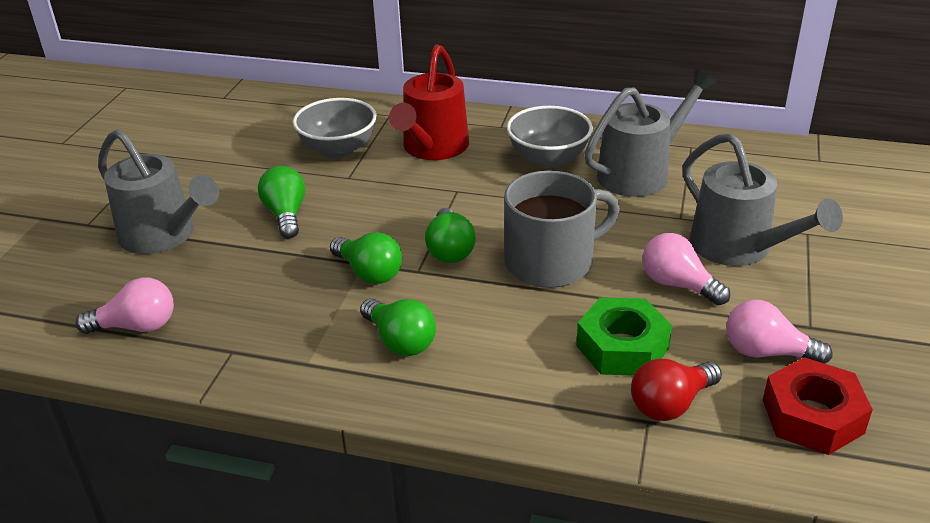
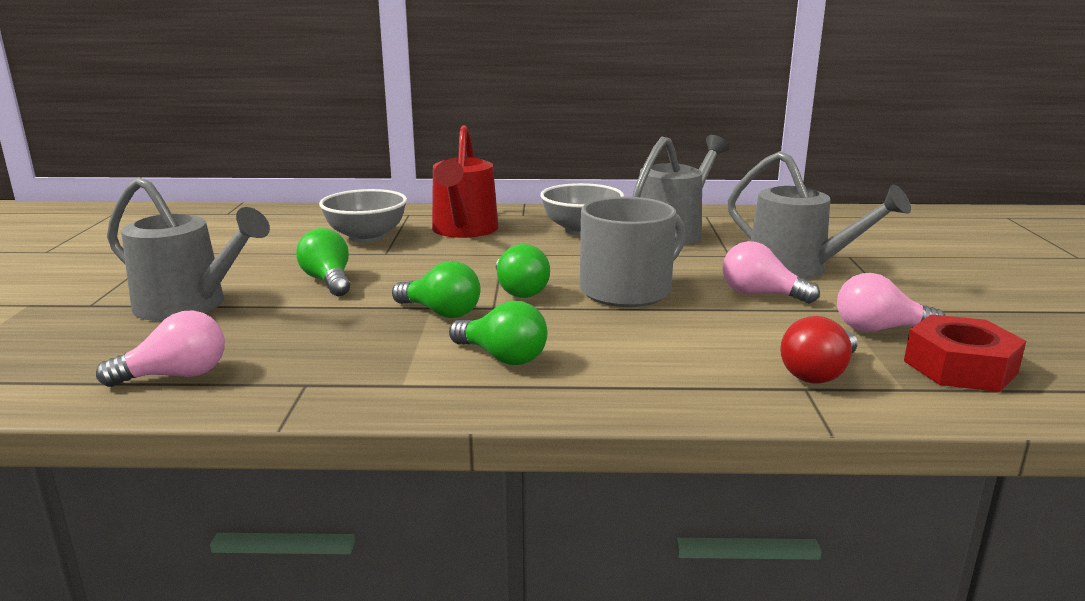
camera: 15 degrees left, 15 degrees down
green nut [576,297,672,376] -> none

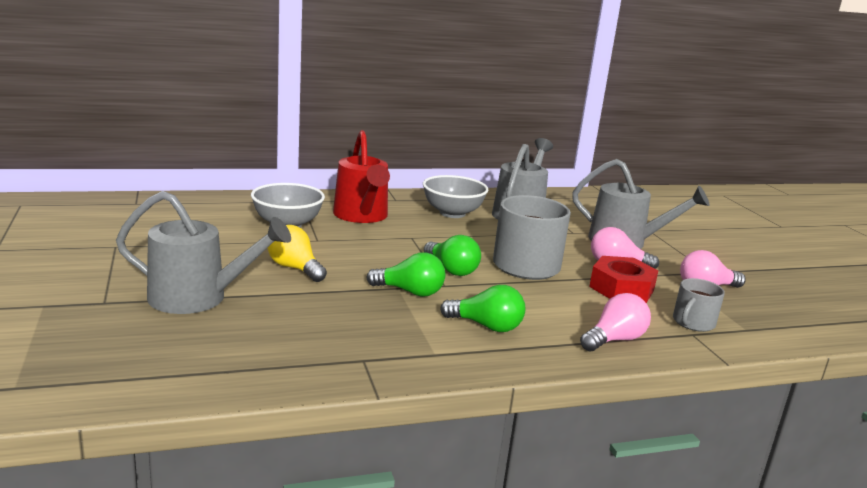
camera: 20 degrees left, 0 degrees up
pink light bulb [96,310,225,387] -> pink light bulb moved to [580,293,651,352]
green light bulb [296,228,350,296] -> yellow light bulb [268,225,327,282]
red light bulb [780,316,858,384] -> grey mug [673,278,725,332]
red nut [904,314,1026,392] -> red nut moved to [589,256,659,303]

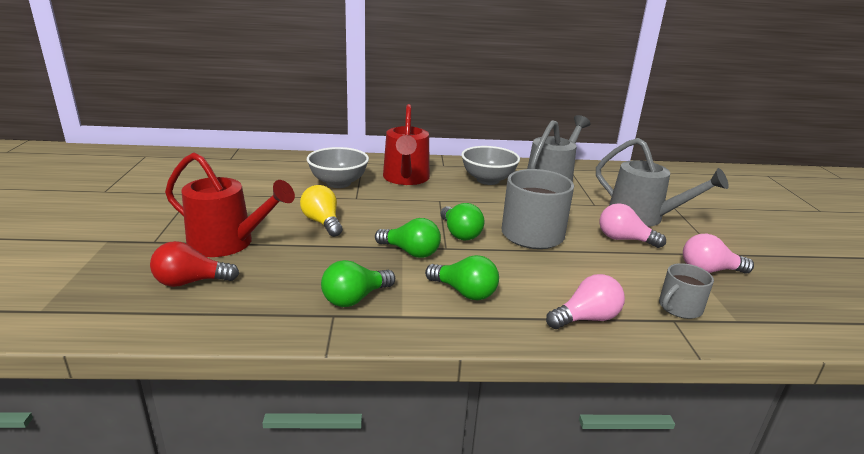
camera: 15 degrees right, 5 degrees up
grey watering can [116,191,291,314] -> red watering can [165,152,295,257]
red nut [589,256,659,303] -> none
none -> red light bulb [150,241,239,287]
none -> green light bulb [321,260,395,307]

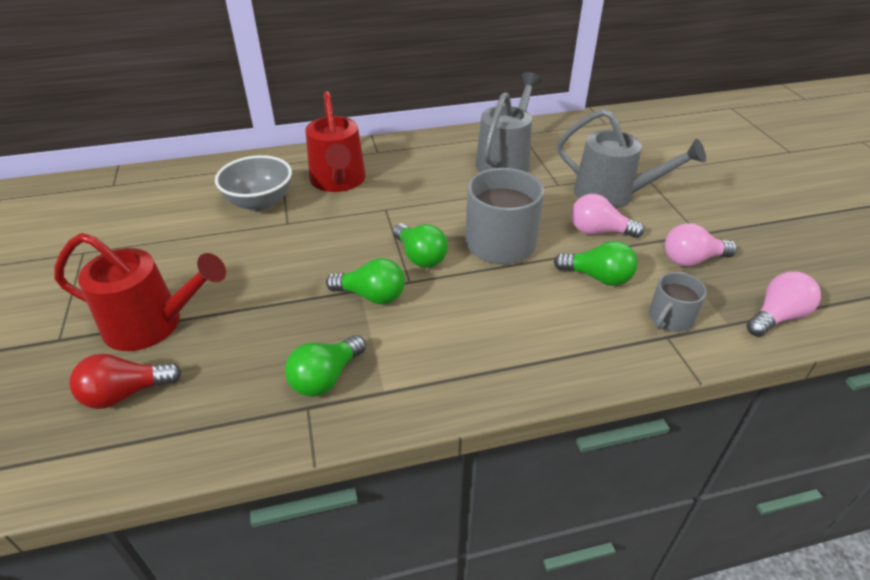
camera: 10 degrees left, 15 degrees up
yellow light bulb [300,185,343,237] -> none
green light bulb [425,255,499,300] -> green light bulb moved to [554,241,637,286]
grey bowl [461,146,520,185] -> none
pink light bulb [546,274,625,329] -> pink light bulb moved to [746,271,821,337]

